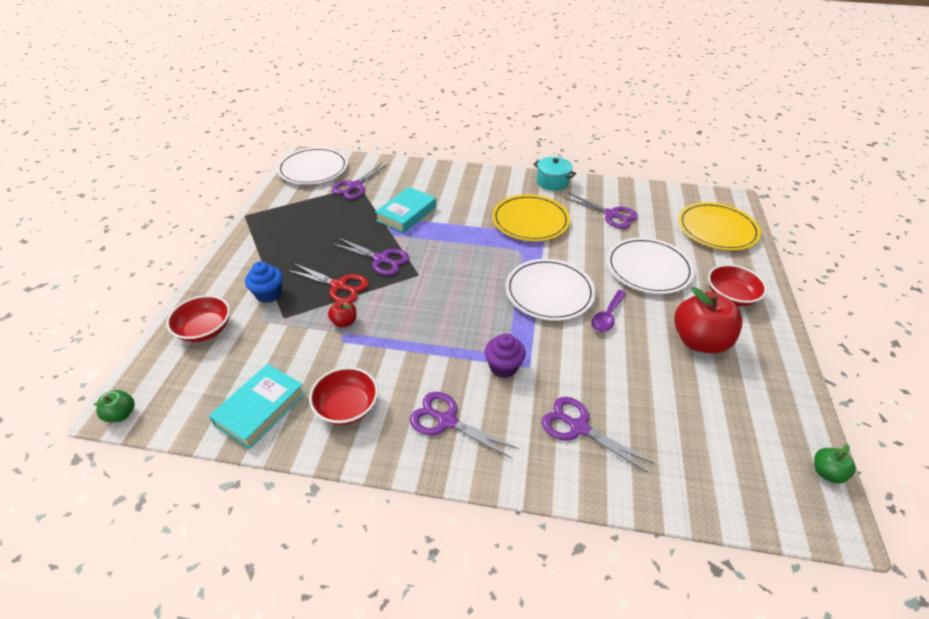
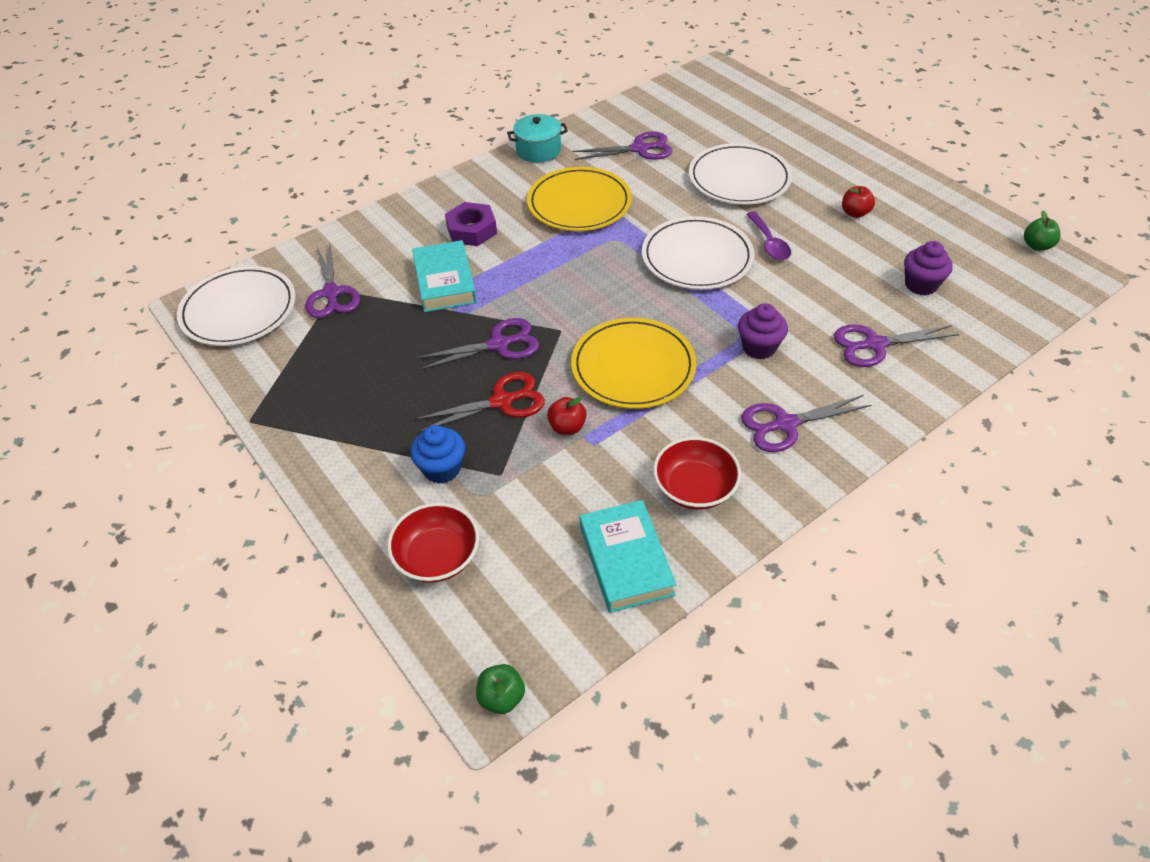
camera: 45 degrees left, 5 degrees up
red apple [674,287,743,354] -> red apple [842,186,875,218], size x0.47
yellow plate [678,202,761,251] -> yellow plate moved to [571,318,697,409]
red bowl [708,264,767,306] -> none
none -> purple nut [445,202,497,246]
none -> purple cupcake [904,241,953,295]

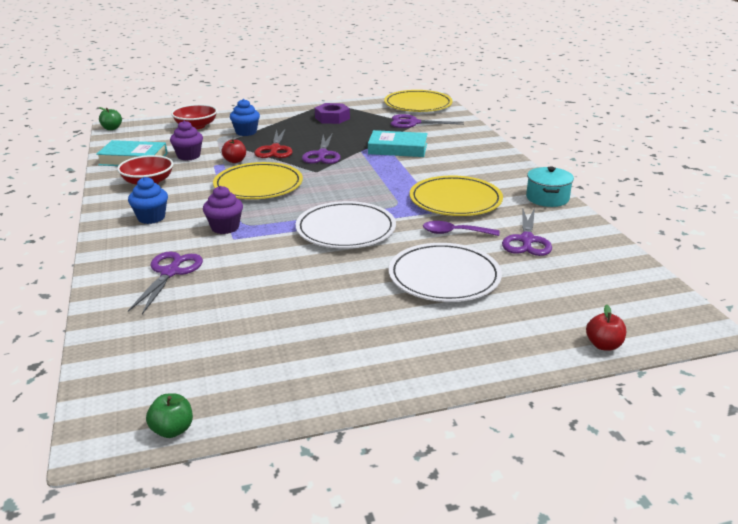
camera: 110 degrees right, 20 degrees down
white plate [177,266,296,346] -> yellow plate [384,90,453,112]
purple nut [445,202,497,246] -> purple nut moved to [315,103,350,124]
purple scissors [741,395,872,452] -> blue cupcake [128,177,168,224]
purple spoon [746,212,791,260] -> purple spoon moved to [423,221,500,236]
red apple [842,186,875,218] -> red apple moved to [586,305,626,351]
purple cupcake [904,241,953,295] -> purple cupcake moved to [170,120,203,161]

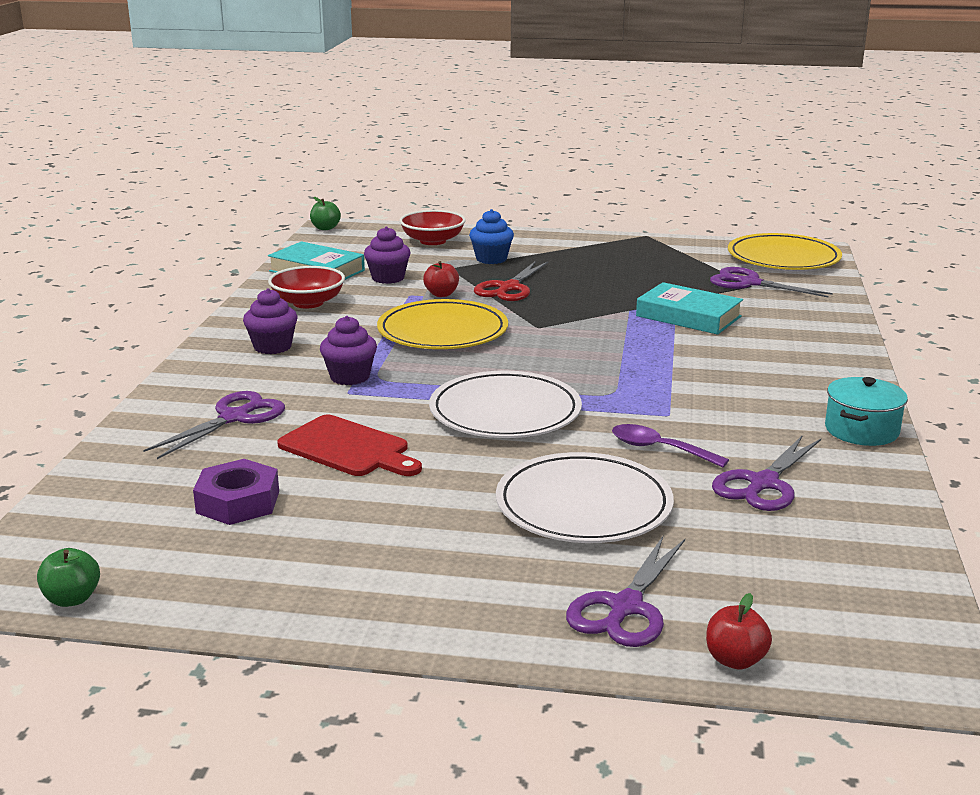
camera: 25 degrees right, 5 degrees down
blue cupcake [128,177,168,224] -> purple cupcake [243,288,298,354]
purple scissors [302,133,341,164] -> purple scissors moved to [566,536,685,647]
purple nut [315,103,350,124] -> purple nut moved to [193,459,279,525]
yellow plate [410,175,503,216] -> none
none -> red cutting board [277,415,422,476]

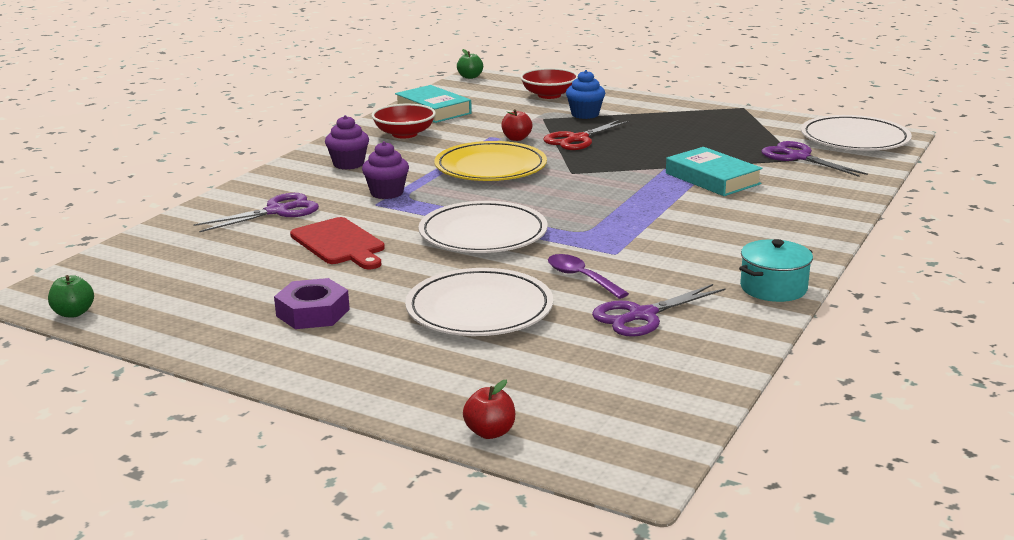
camera: 20 degrees right, 0 degrees up
purple nut [193,459,279,525] -> purple nut moved to [274,278,350,329]
purple cupcake [364,226,410,284] -> none
purple scissors [566,536,685,647] -> none
yellow plate [728,233,842,270] -> white plate [801,115,912,151]

